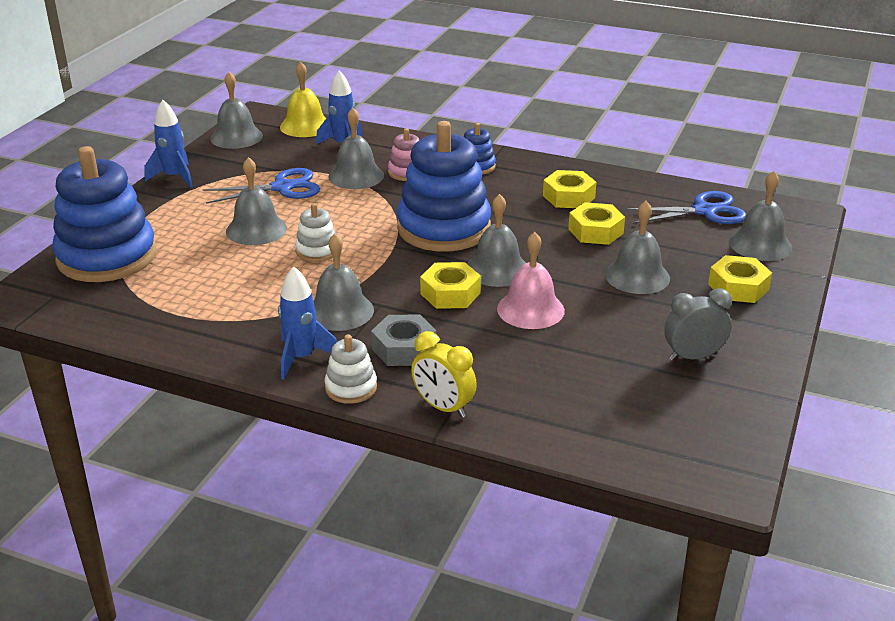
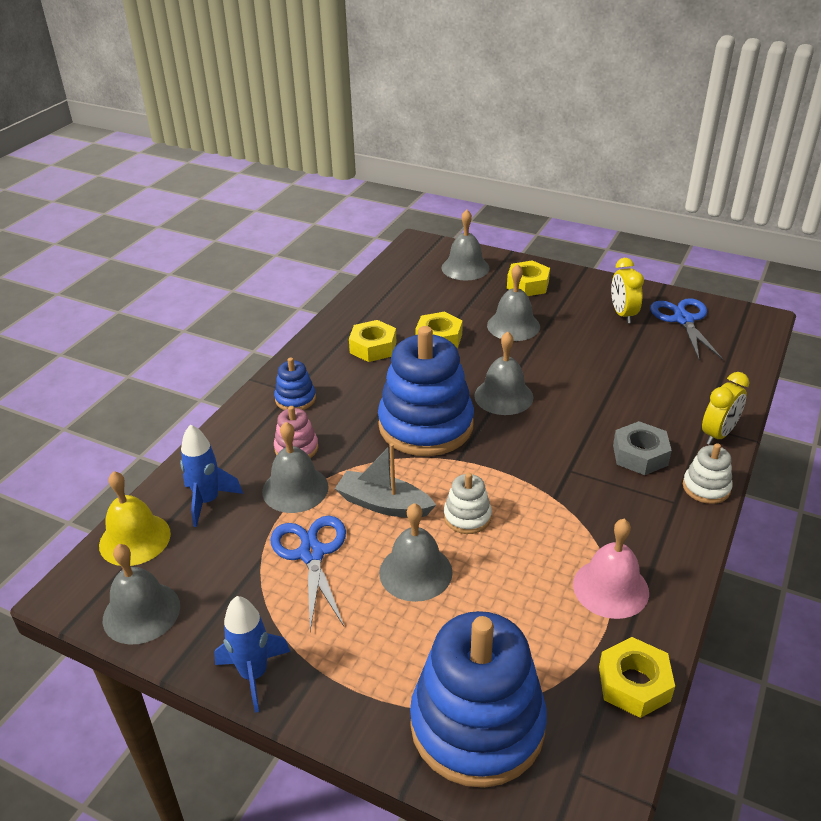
camera: 85 degrees left, 5 degrees up
blue rocket [278,266,337,380] -> none
grey bell [313,233,374,331] -> none
yellow nut [420,262,481,309] -> yellow nut moved to [599,637,675,718]
pink bell [497,232,565,329] -> pink bell moved to [573,519,649,619]
blue scissors [624,191,747,224] -> blue scissors moved to [650,298,723,360]
grey clock [664,288,732,361] -> yellow clock [611,258,644,323]
none -> grey boat [335,443,436,518]

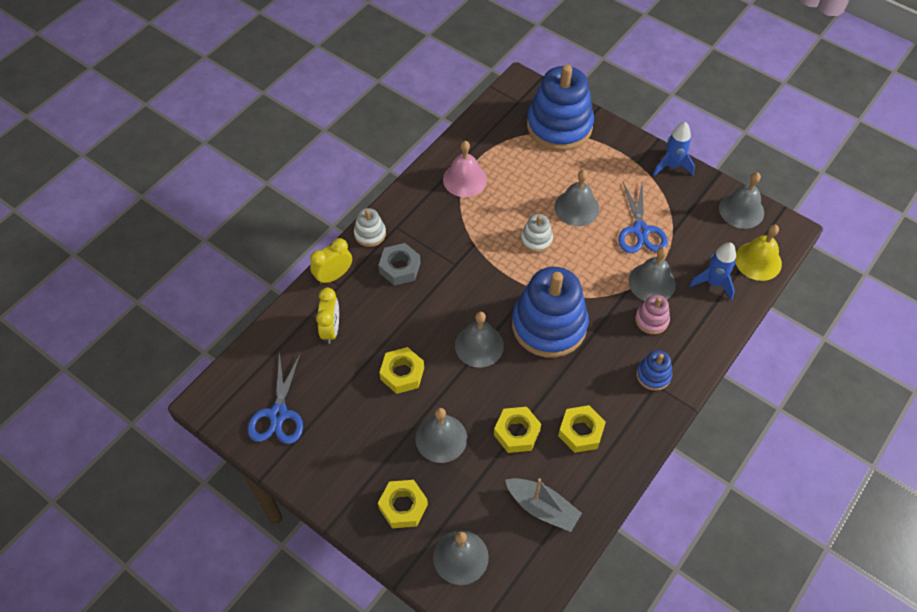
camera: 170 degrees left, 20 degrees up
grey boat [335,443,436,518] -> grey boat moved to [505,478,582,532]
yellow nut [599,637,675,718] -> yellow nut moved to [380,347,424,394]
yellow clock [611,258,644,323] -> yellow clock moved to [316,288,339,344]

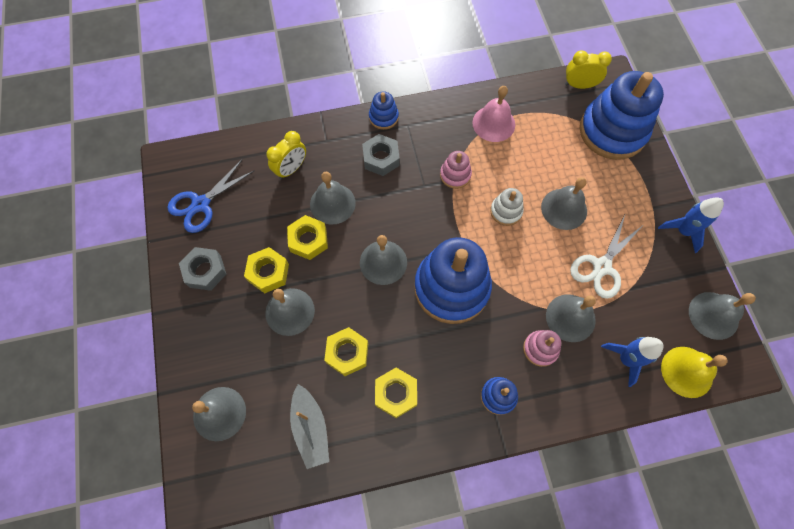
camera: 40 degrees right, 10 degrees up
yellow clock [310,238,352,285] -> yellow clock moved to [565,50,612,89]
white stacking toy [354,208,386,247] -> blue stacking toy [369,91,399,130]
yellow nut [378,480,428,528] -> yellow nut moved to [244,247,289,293]
blue scissors [618,182,668,253] -> white scissors [570,215,642,299]
none -> grey nut [179,247,226,291]
none -> grey bell [310,172,356,225]
none -> pink stacking toy [440,151,472,189]

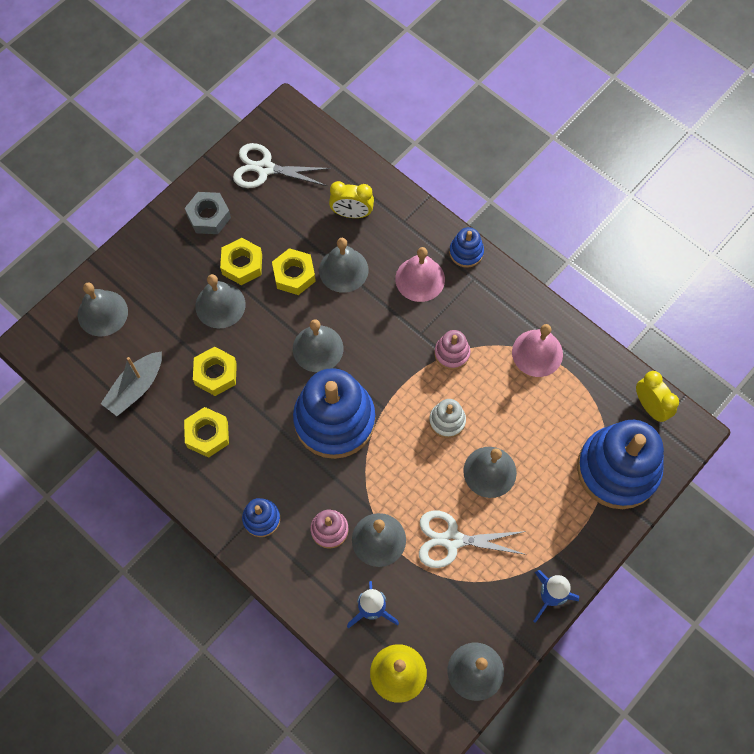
camera: 55 degrees right, 0 degrees up
blue scissors [167,159,255,233] -> white scissors [233,143,331,188]
grey nut [362,134,400,176] -> pink bell [395,247,445,302]

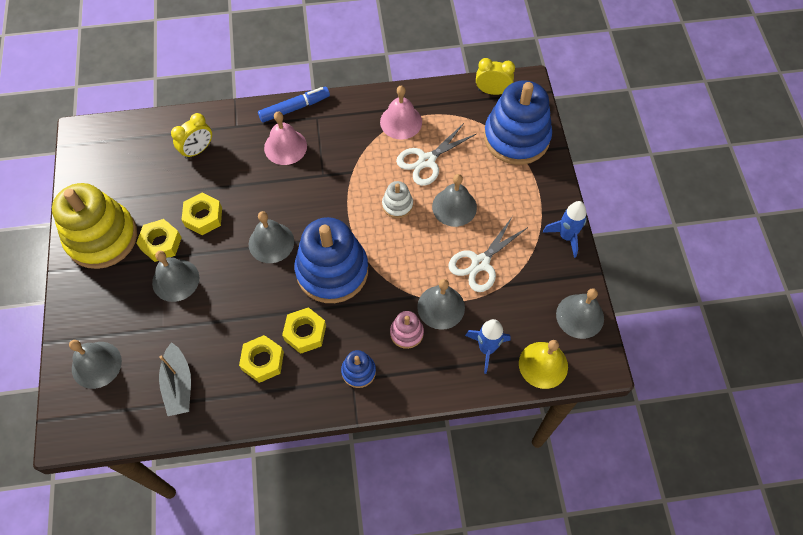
camera: 50 degrees left, 5 degrees down
grey nut [185,192,231,234] -> yellow stacking toy [52,183,137,269]
yellow nut [193,347,237,396] -> yellow nut moved to [282,307,326,354]
white scissors [233,143,331,188] -> white scissors moved to [396,123,476,186]
grey bell [319,238,368,293] -> none
pink stacking toy [434,330,470,370] -> none
blue stacking toy [449,227,484,268] -> blue marker [258,87,330,123]

